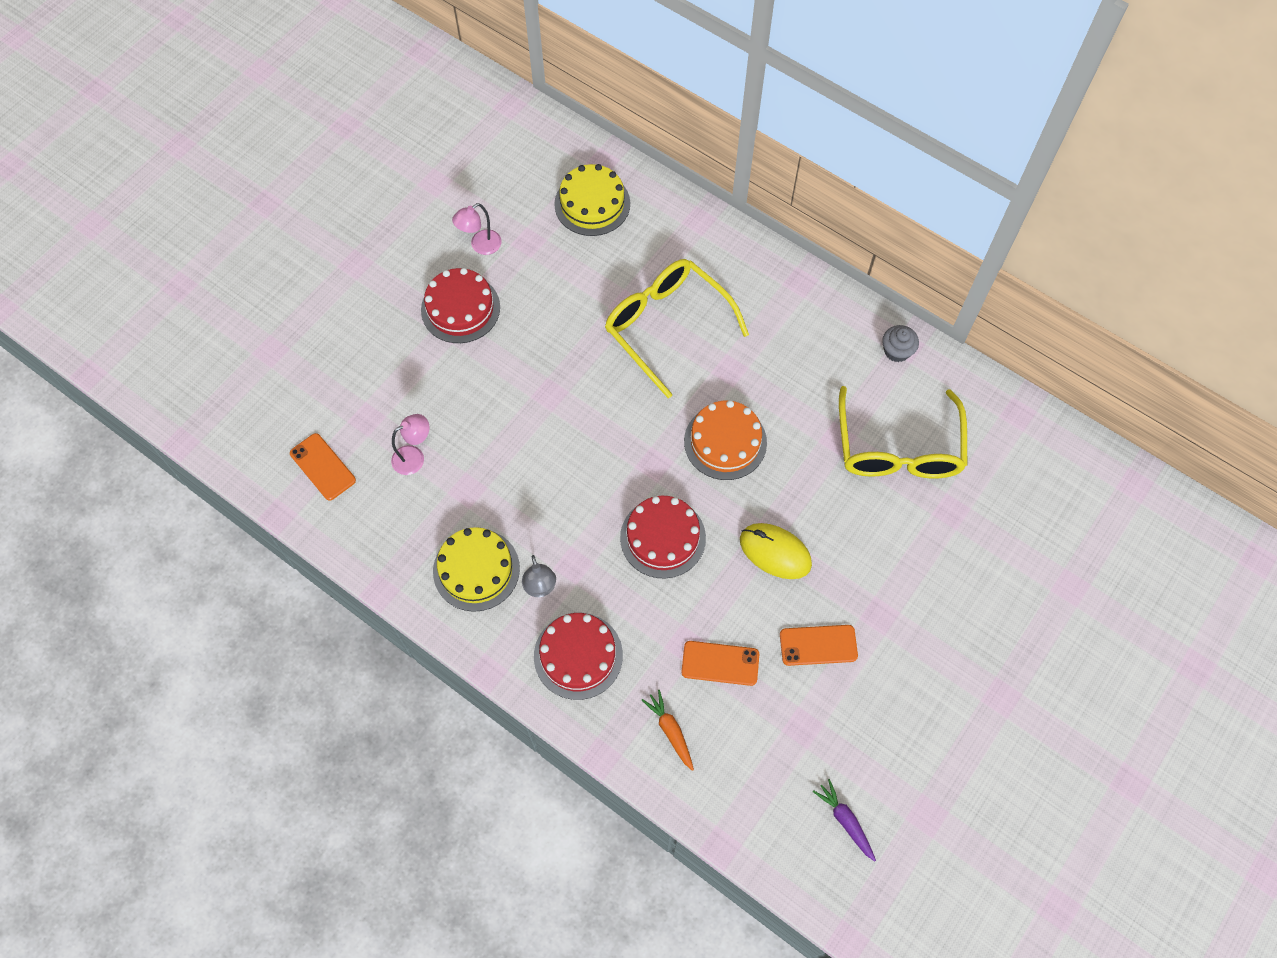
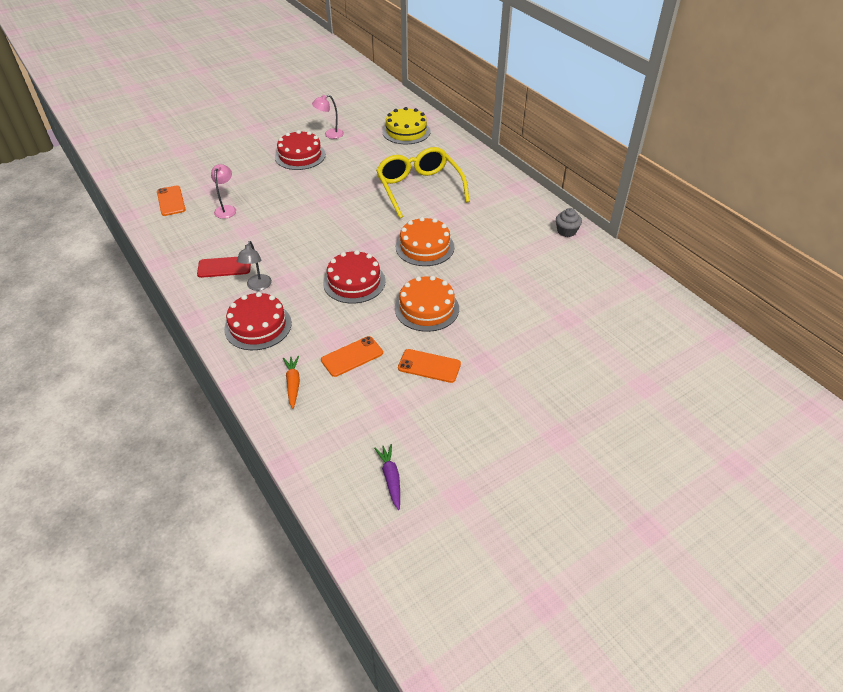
camera: 20 degrees right, 20 degrees down
pink lamp [391,414,429,475] -> pink lamp turned 75 degrees counterclockwise [211,164,236,219]
yellow cake [433,527,520,612] -> red phone [197,257,251,278]
orange phone [681,641,759,686] -> orange phone turned 60 degrees counterclockwise [321,336,383,377]
yellow mouse [740,523,812,579] -> orange cake [395,276,459,332]
yellow glasses [839,386,967,479] -> none

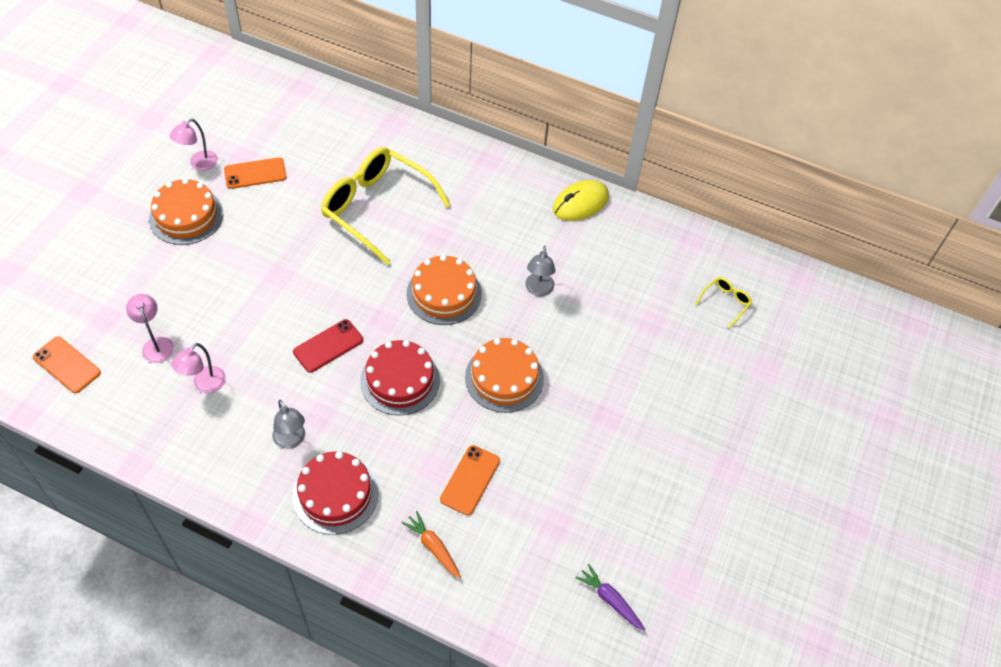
camera: 35 degrees left, 10 degrees up
red phone [197,257,251,278] -> red phone moved to [293,319,363,373]
red cake [275,130,326,170] -> orange cake [149,178,223,245]
yellow cake [382,107,430,144] -> none
orange phone [398,349,461,383] -> orange phone moved to [224,157,287,189]
grey cupcake [556,208,582,237] -> yellow mouse [553,180,609,221]
none -> pink lamp [171,343,226,393]
none -> grey lamp [525,246,555,296]
none -> yellow glasses [696,277,752,328]

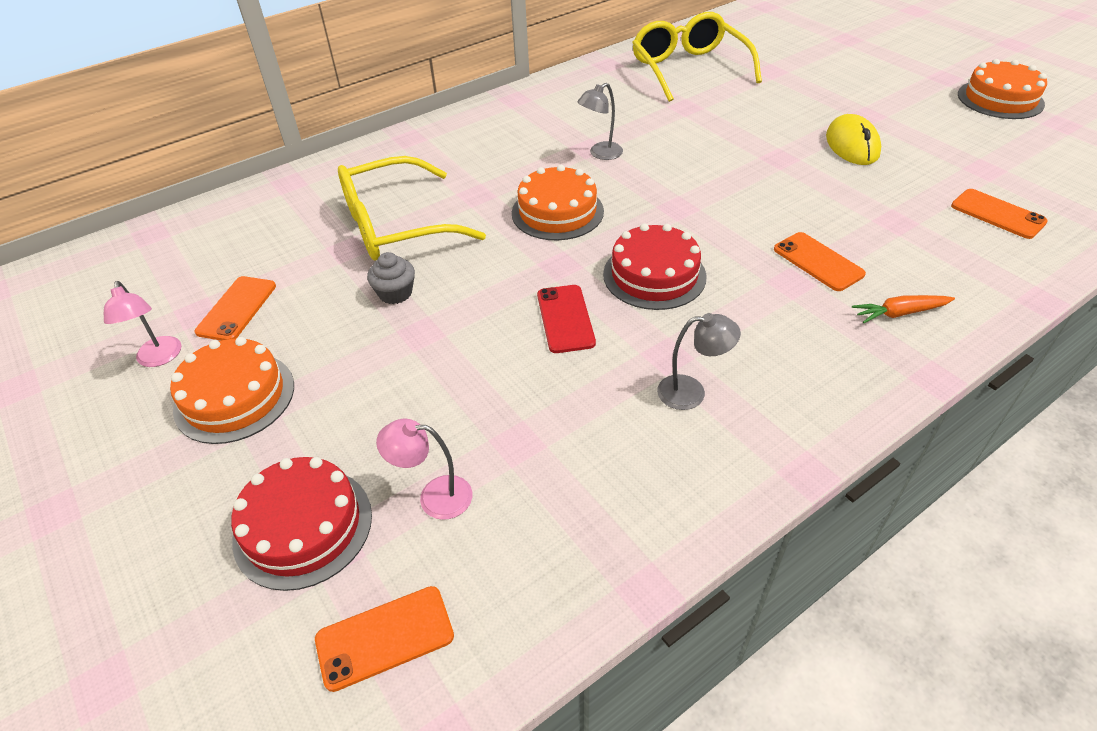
camera: 55 degrees left, 10 degrees down
pink lamp [171,343,226,393] -> none
red cake [292,451,379,535] -> red cake moved to [231,457,372,591]
orange cake [465,338,544,413] -> orange cake moved to [958,59,1047,119]
grey lamp [525,246,555,296] -> grey lamp turned 105 degrees clockwise [578,83,623,160]
yellow mouse [553,180,609,221] -> yellow mouse moved to [826,114,881,165]
purple carrot [575,564,645,631] -> orange phone [951,189,1047,239]
yellow glasses [696,277,752,328] -> yellow glasses [632,12,762,102], size x2.45
none -> grey cupcake [367,252,415,304]

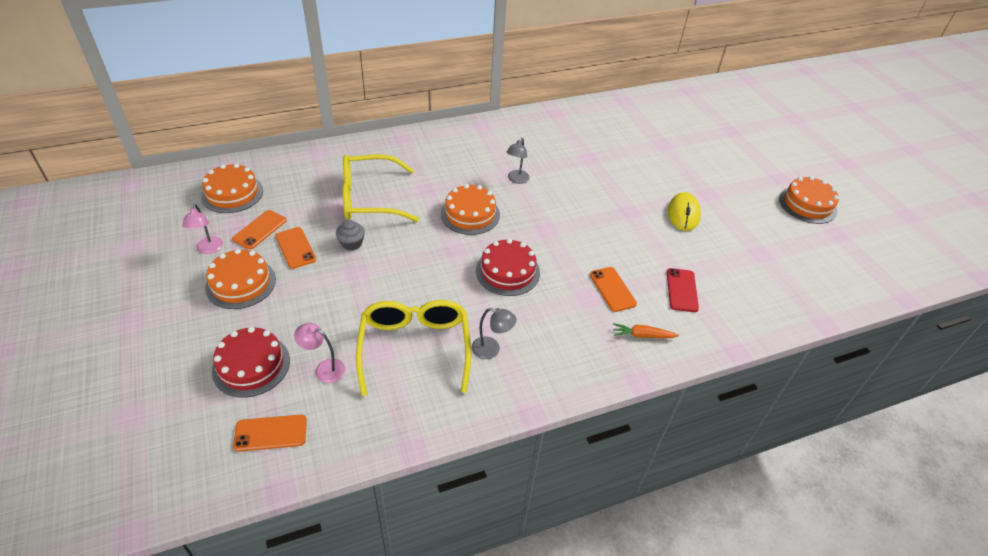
camera: 10 degrees right, 0 degrees up
red phone [537,285,596,353] -> red phone moved to [667,268,699,312]
grey lamp [578,83,623,160] -> grey lamp turned 45 degrees counterclockwise [506,138,530,184]
yellow glasses [632,12,762,102] -> yellow glasses moved to [356,300,471,396]
orange phone [951,189,1047,239] -> orange phone moved to [275,227,316,269]
none -> orange cake [201,163,263,213]

